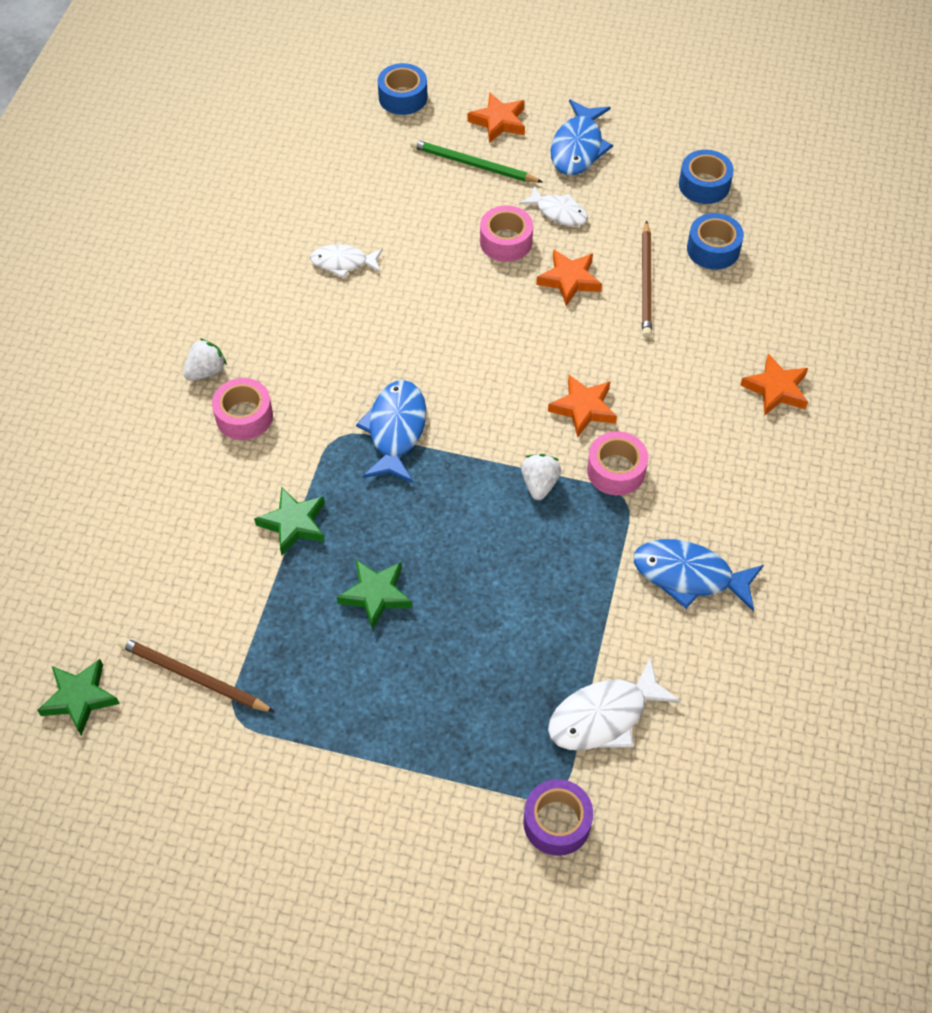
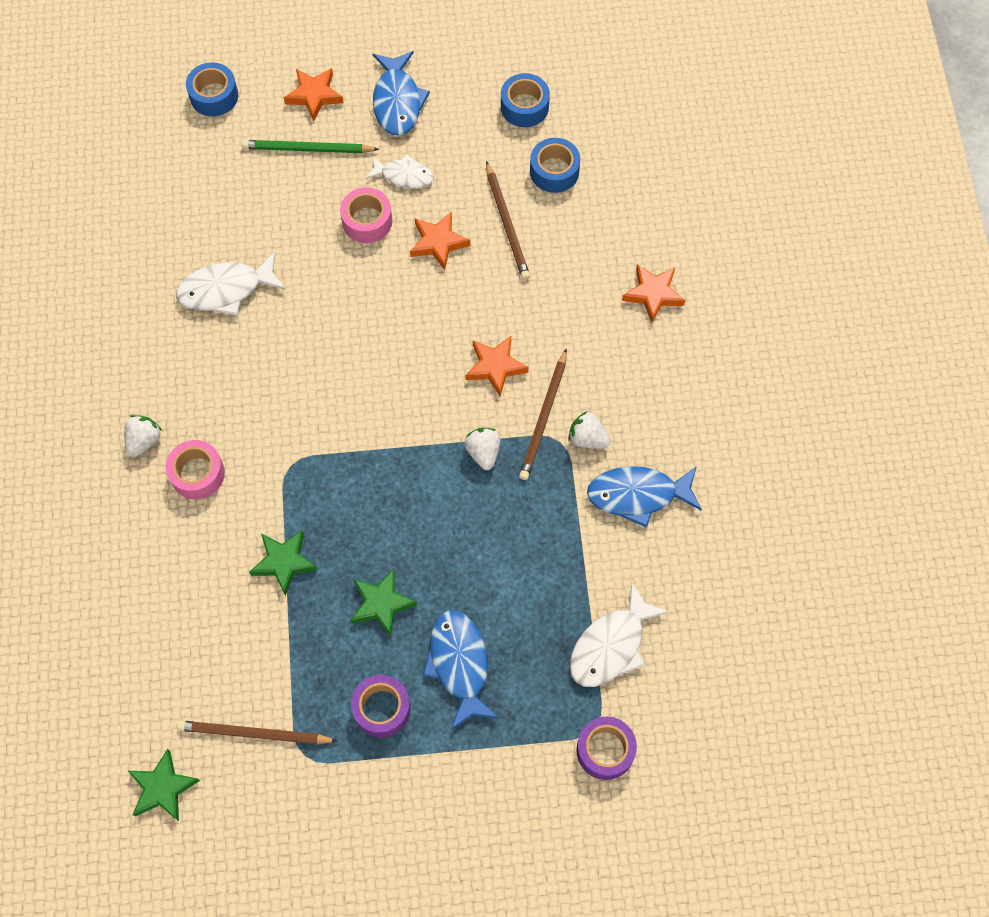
camera: 20 degrees left, 10 degrees up
white fish [310,244,383,278] -> white fish [176,252,286,316], size x1.54
blue fish [356,380,426,483] -> blue fish moved to [422,610,499,730]
pink tape [587,431,648,495] -> brown pencil [519,348,567,480]
none -> purple tape [351,675,411,738]
none -> white strawberry [568,411,610,448]

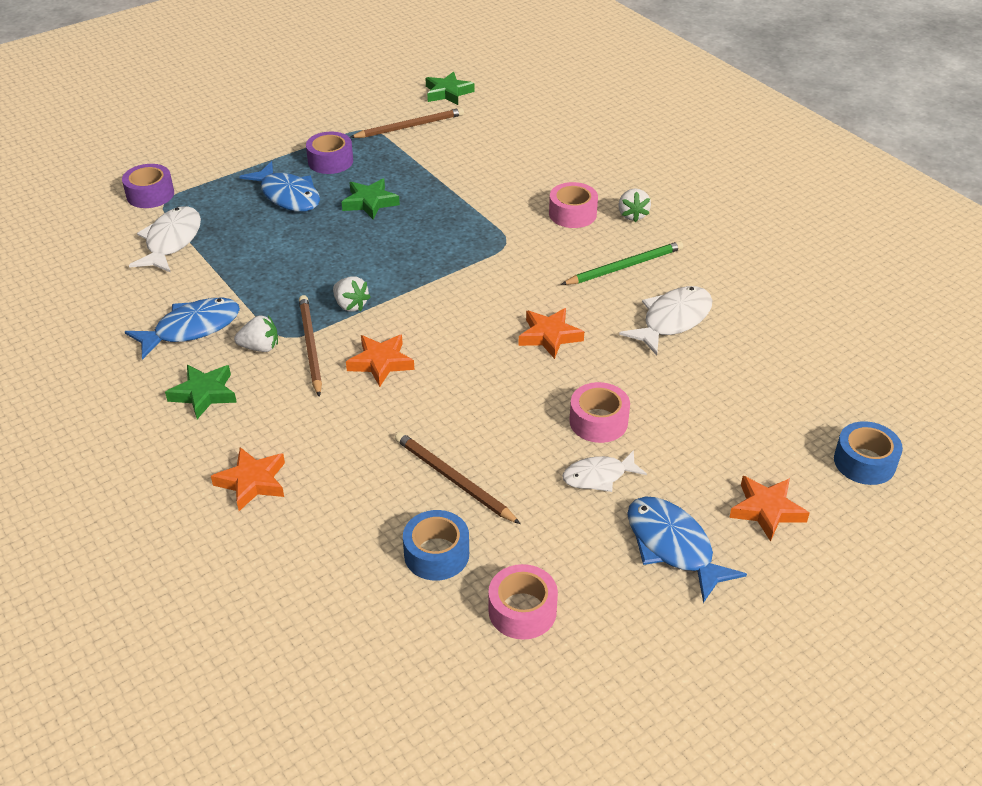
camera: 150 degrees right, 25 degrees down
green pencil [241,140,379,153] -> green pencil moved to [561,241,683,285]
green star [249,530,318,596] -> green star moved to [165,365,237,419]
orange star [410,212,470,270] -> orange star moved to [519,308,584,359]
blue tape [501,73,550,127] -> pink tape [488,564,558,640]

